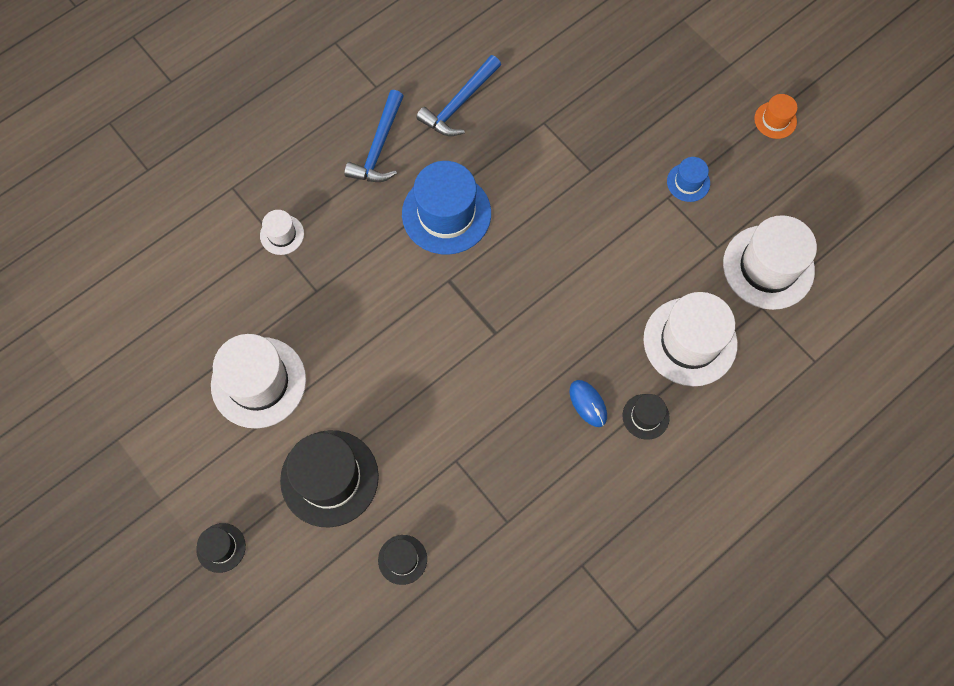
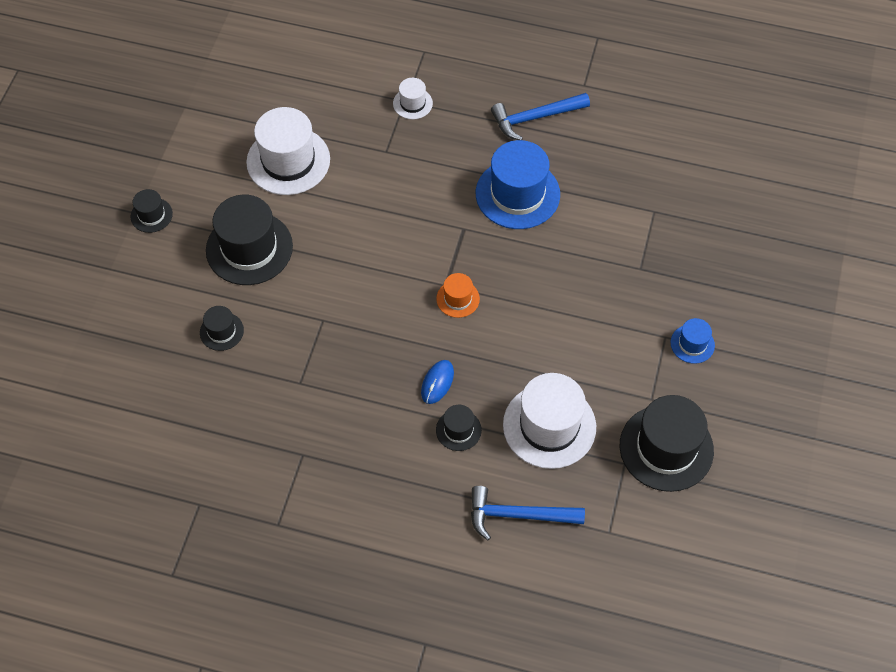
camera: 55 degrees right, 10 degrees down
blue hammer [416,55,501,136] -> blue hammer moved to [471,486,585,540]
white hat [723,215,817,310] -> black hat [620,395,714,492]
orange hat [754,94,798,139] -> orange hat moved to [436,273,480,318]

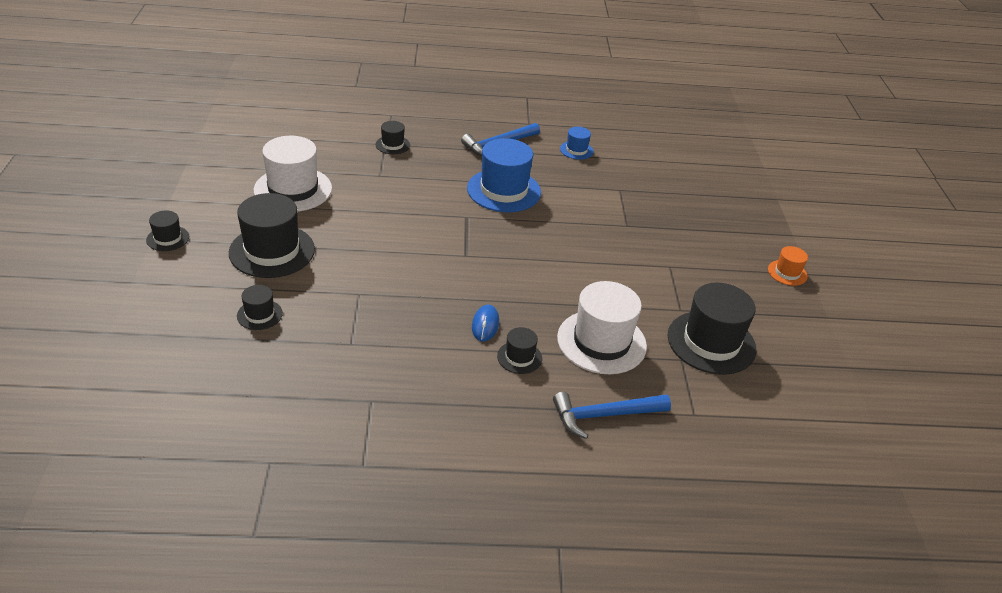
camera: 20 degrees left, 20 degrees down
white hat [393,78,433,119] -> black hat [375,121,410,154]
orange hat [436,273,480,318] -> orange hat moved to [768,246,808,286]
blue hat [671,318,715,364] -> blue hat moved to [560,127,594,160]

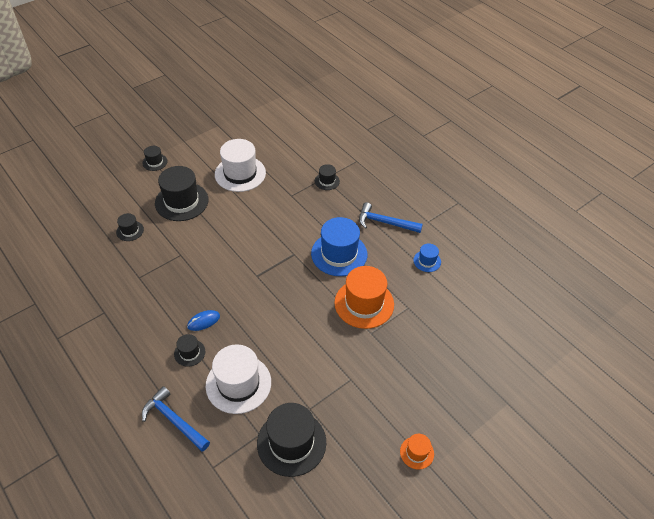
camera: 55 degrees right, 10 degrees up
none -> orange hat [334,266,394,329]

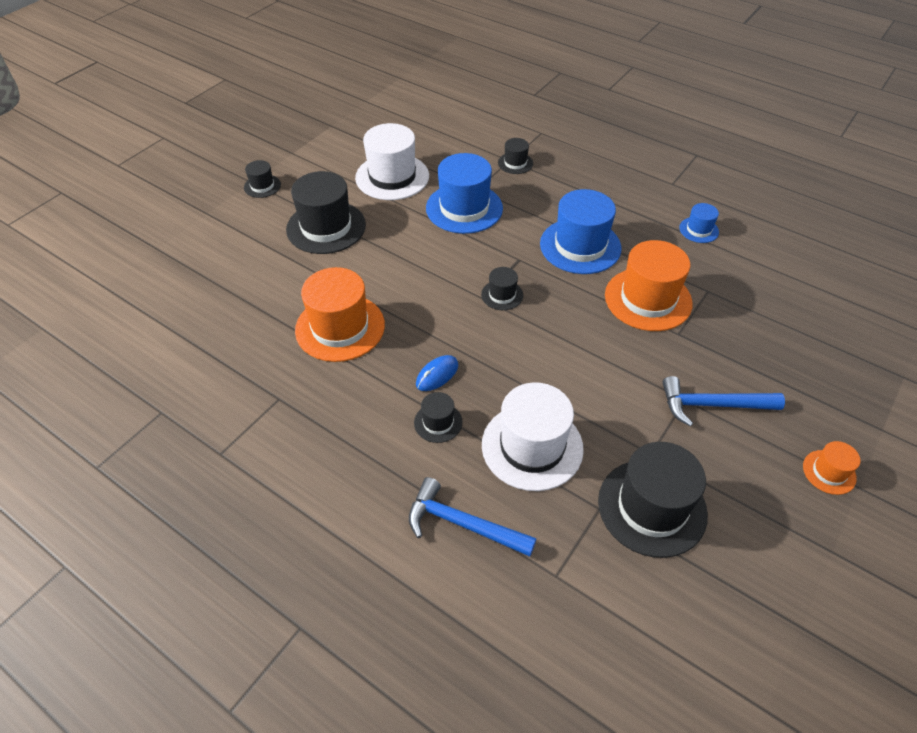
camera: 15 degrees left, 0 degrees up
black hat [116,213,144,241] -> black hat moved to [481,267,523,310]
blue hammer [359,202,423,233] -> blue hammer moved to [662,376,785,426]
none -> orange hat [295,267,385,362]
none -> blue hat [426,153,503,234]

